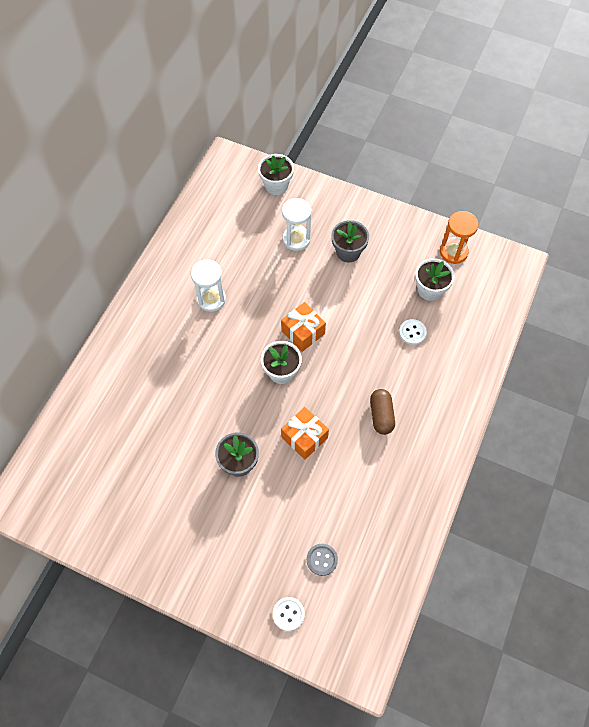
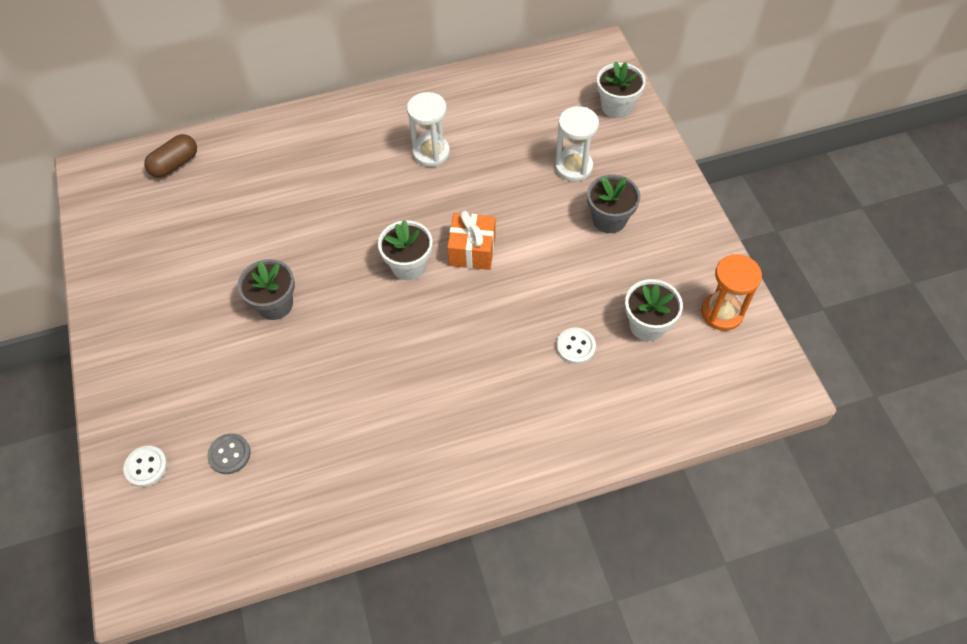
camera: 50 degrees right, 5 degrees down
orange gift [281,407,329,460] -> none
brown capsule [370,389,395,435] -> brown capsule moved to [144,134,197,178]

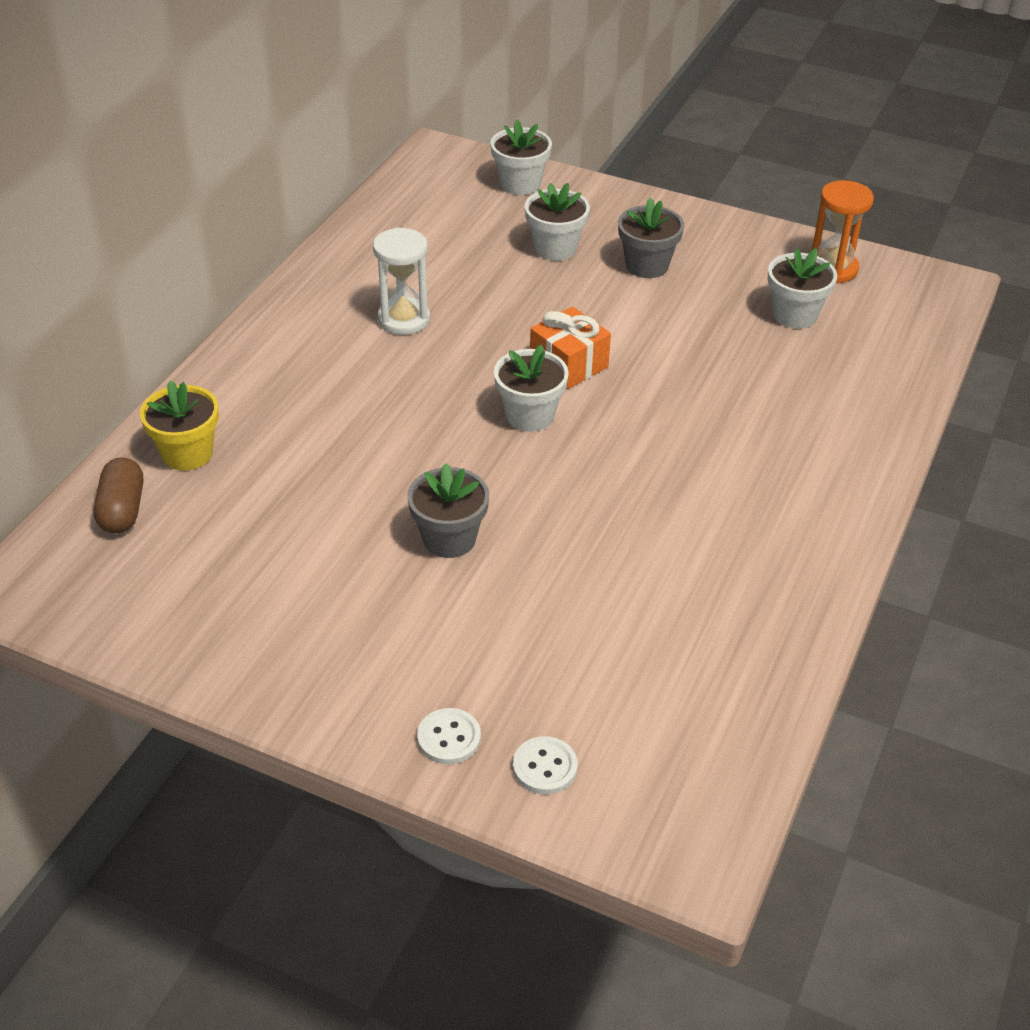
camera: 50 degrees left, 15 degrees down
grey button [207,433,251,474] -> none
white hourglass [555,106,599,181] -> white flower pot [525,183,590,261]
white button [556,327,596,364] -> white button moved to [417,708,481,764]
none -> yellow flower pot [140,380,219,471]

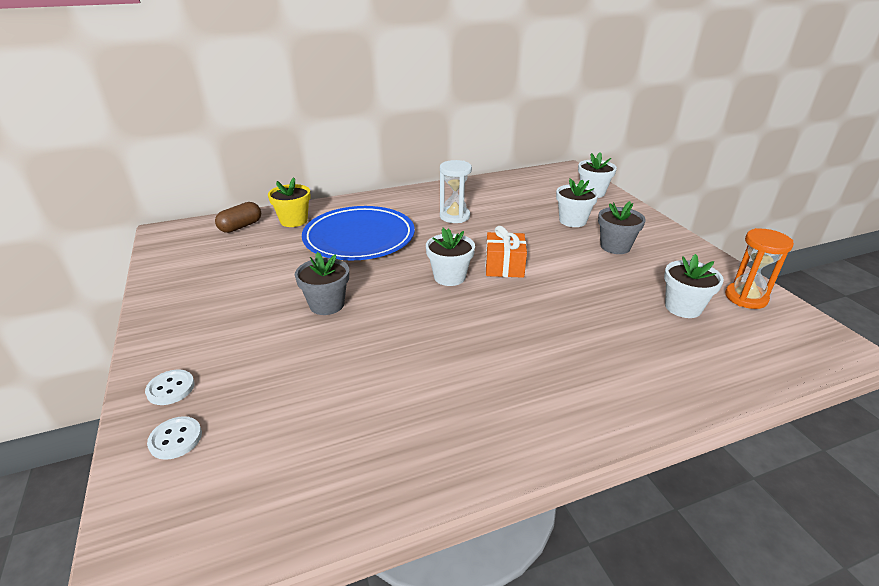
camera: 45 degrees right, 10 degrees down
none -> blue plate [302,206,415,260]

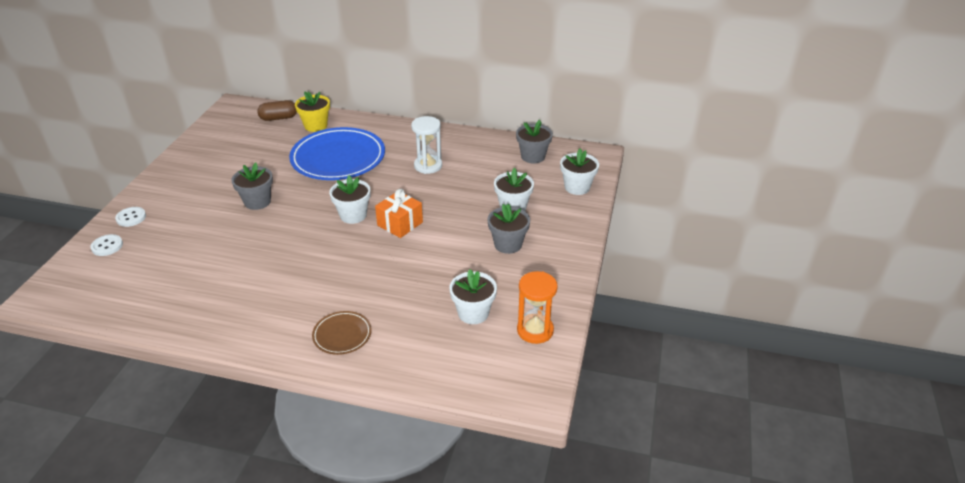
camera: 35 degrees right, 5 degrees up
none -> brown plate [312,311,372,355]
none -> grey flower pot [516,120,553,163]

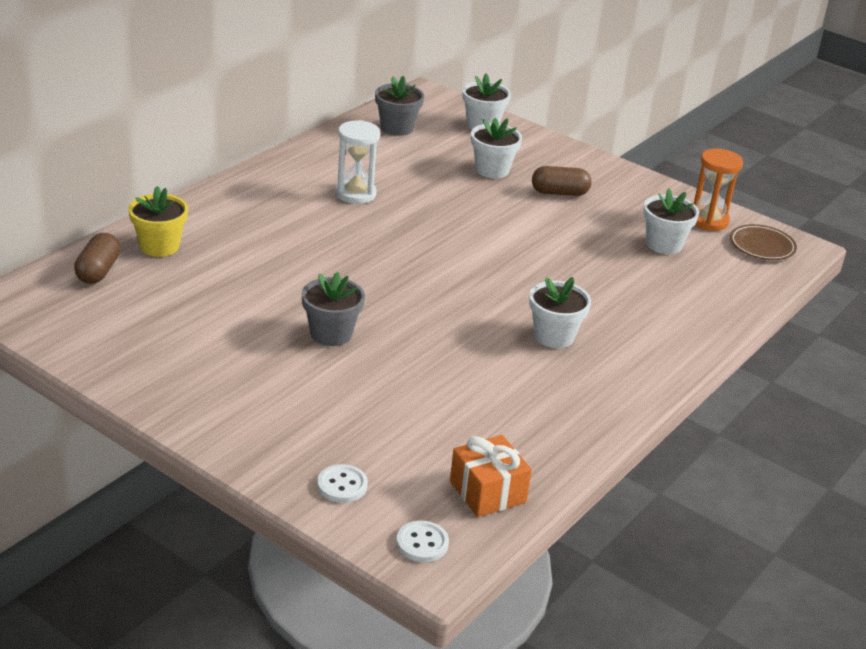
camera: 70 degrees left, 5 degrees down
white button [115,207,146,227] -> white button moved to [396,521,449,562]
blue plate [289,127,385,180] -> none
brown plate [312,311,372,355] -> brown plate moved to [730,224,797,260]
white flower pot [329,175,371,224] -> white flower pot moved to [529,277,591,348]
orange gift [375,189,423,238] -> orange gift moved to [450,435,532,517]
grey flower pot [488,204,530,254] -> brown capsule [532,166,591,196]

